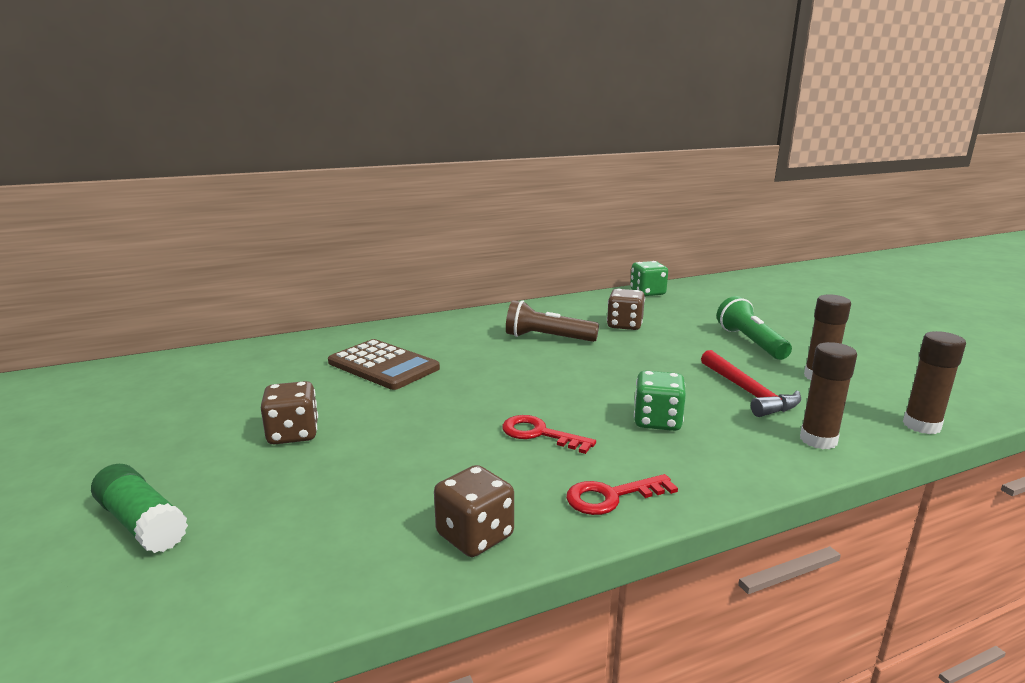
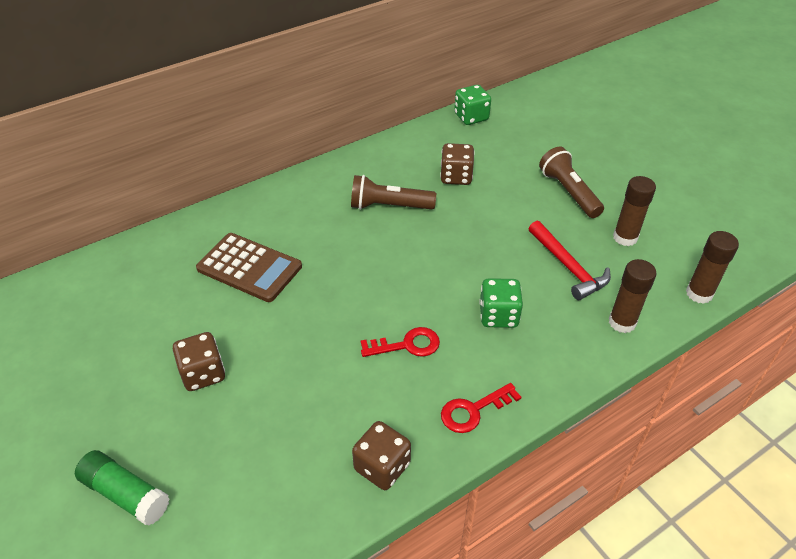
camera: 10 degrees left, 25 degrees up
red key [502,415,596,454] -> red key turned 150 degrees clockwise [361,327,440,357]
green flashlight [717,296,792,360] -> brown flashlight [539,147,604,218]

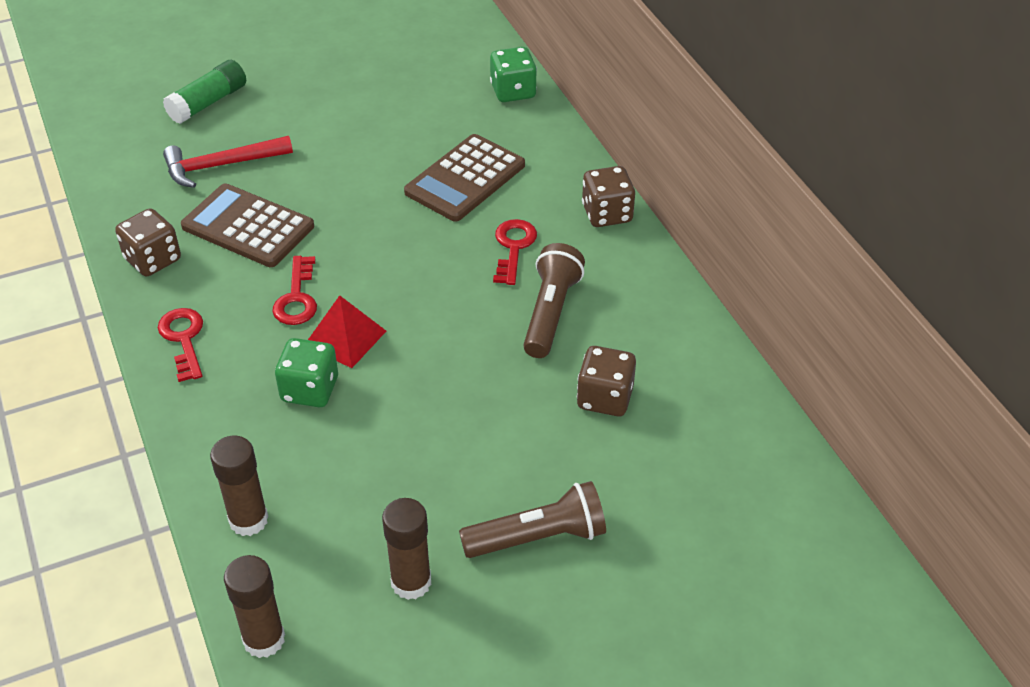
camera: 100 degrees right, 0 degrees up
brown dice [173,332,225,391] -> brown dice moved to [582,166,635,227]
green dice [454,85,491,125] -> green dice moved to [490,47,537,102]
red hammer [529,221,611,300] -> red hammer moved to [163,136,293,188]
none -> brown calculator [181,183,314,267]
none -> red pyramid [308,295,386,368]
none -> red key [493,219,537,285]

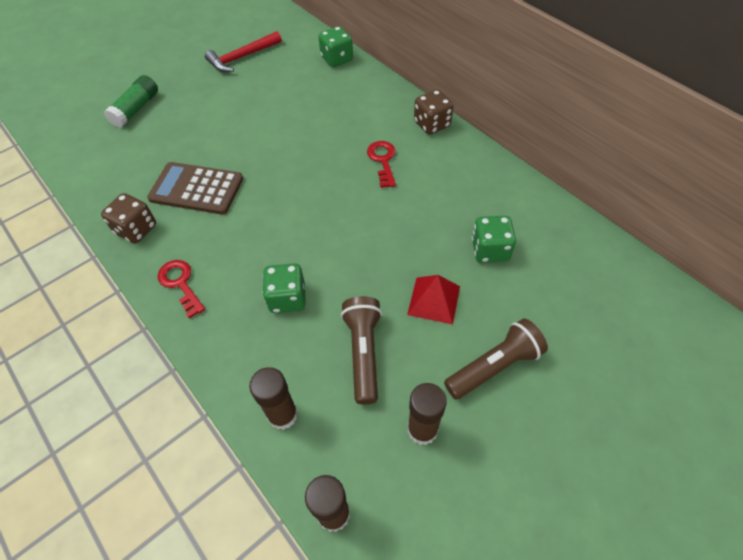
camera: 15 degrees left, 10 degrees up
red hammer [163,136,293,188] -> red hammer moved to [205,31,282,72]
red key [272,256,317,325] -> none
red pyramid [308,295,386,368] -> red pyramid moved to [407,275,460,325]
brown calculator [404,134,525,222] -> none
brown flashlight [523,243,585,358] -> brown flashlight moved to [341,296,382,404]
brown dice [577,346,636,416] -> green dice [472,216,516,263]

